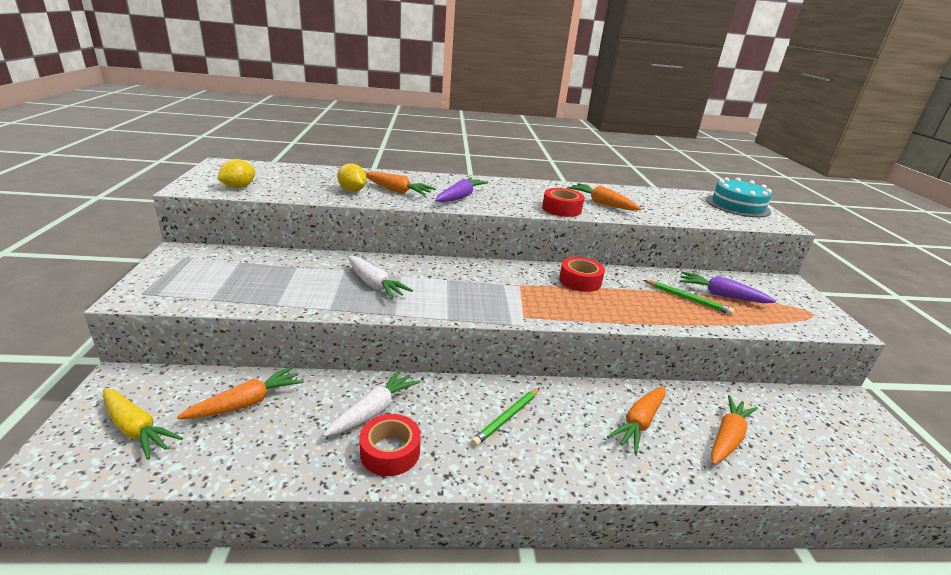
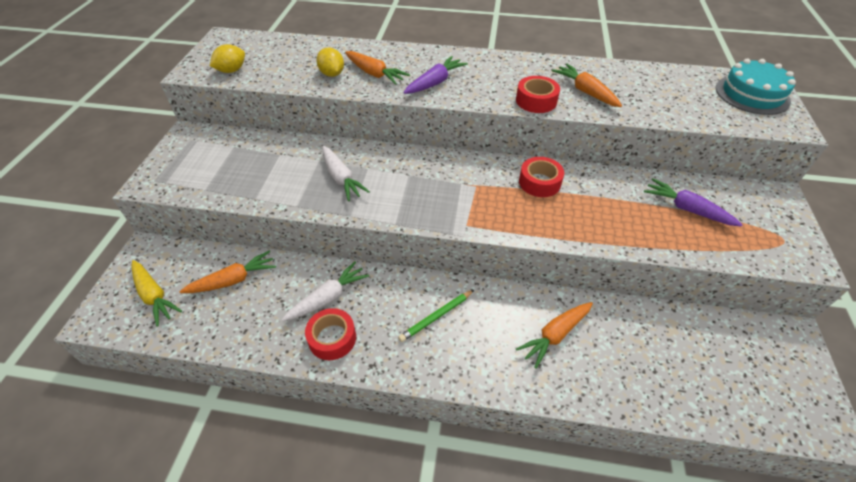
camera: 15 degrees right, 20 degrees up
green pencil [644,280,734,315] -> none
orange carrot [711,395,758,465] -> none

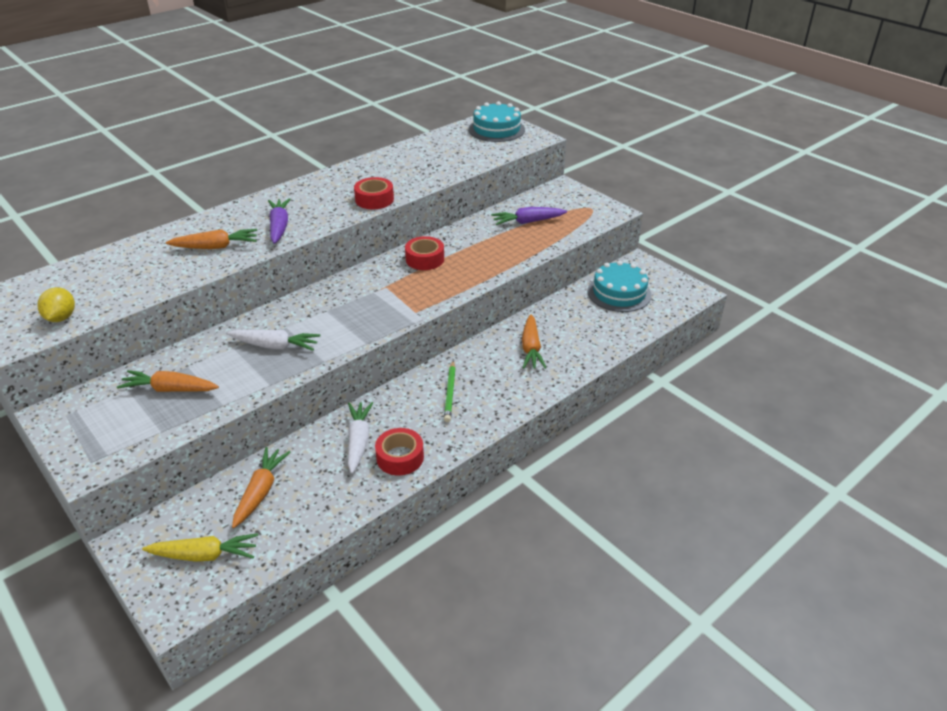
camera: 50 degrees left, 10 degrees down
yellow lemon [316,47,344,77] -> none
orange carrot [552,64,622,107] -> orange carrot moved to [117,370,219,392]
none -> turquoise cake [587,261,651,312]

